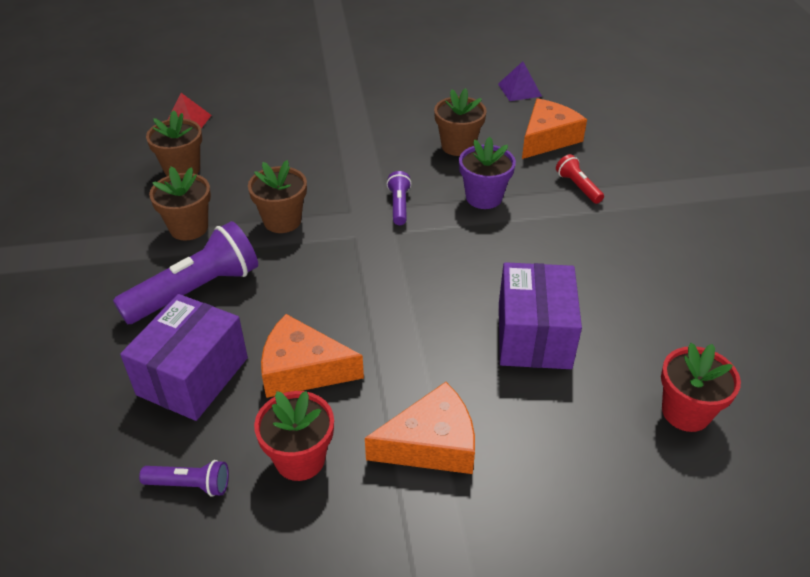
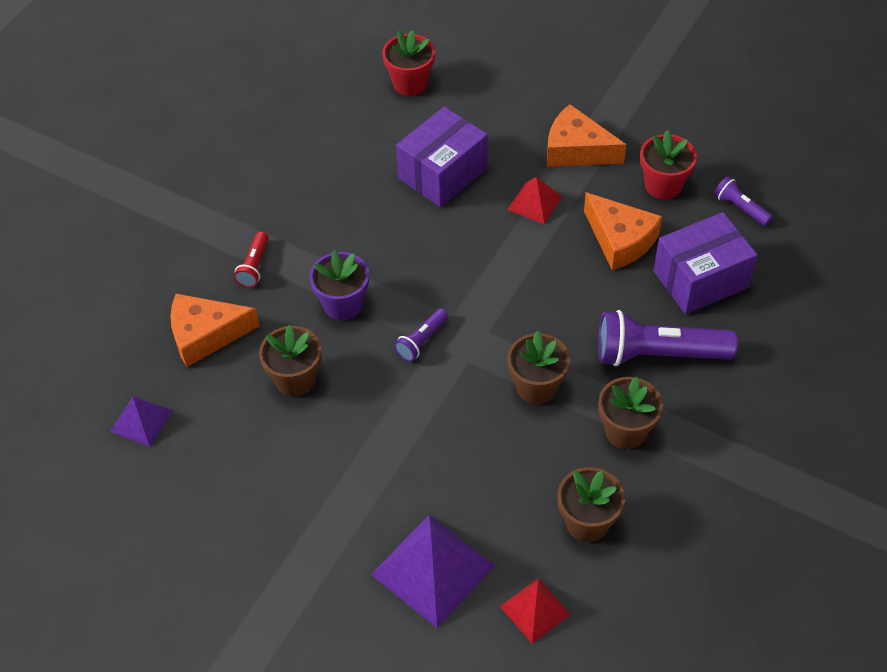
camera: 140 degrees left, 10 degrees up
none -> purple pyramid [371,515,495,628]
none -> red pyramid [507,177,562,224]

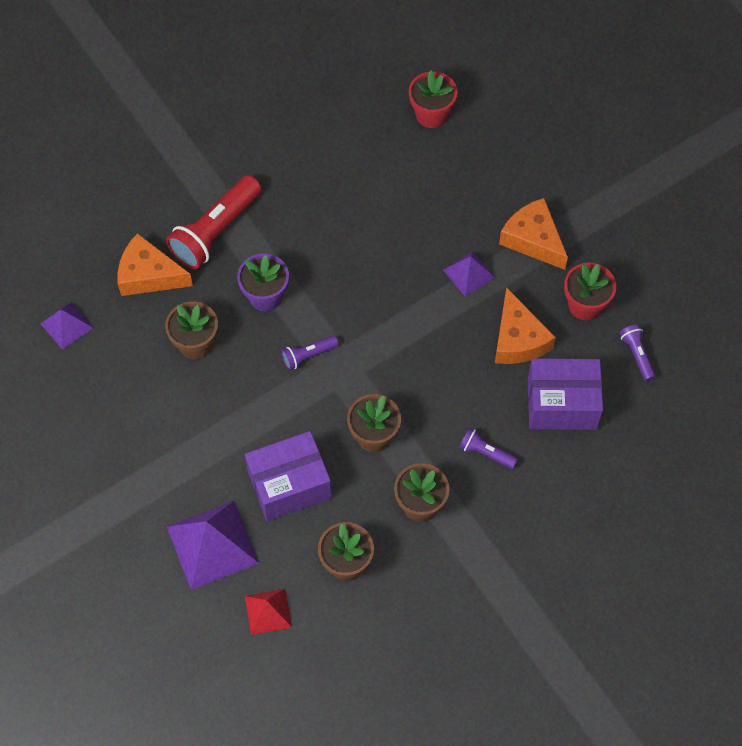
camera: 25 degrees right, 10 degrees up
red flashlight [234,232,269,288] -> red flashlight [166,175,262,269], size x2.03
purple box [396,107,488,207] -> purple box moved to [245,431,332,522]
red pyramid [507,177,562,224] -> purple pyramid [443,251,495,297]
purple flashlight [598,310,738,366] -> purple flashlight [459,428,518,469], size x0.49

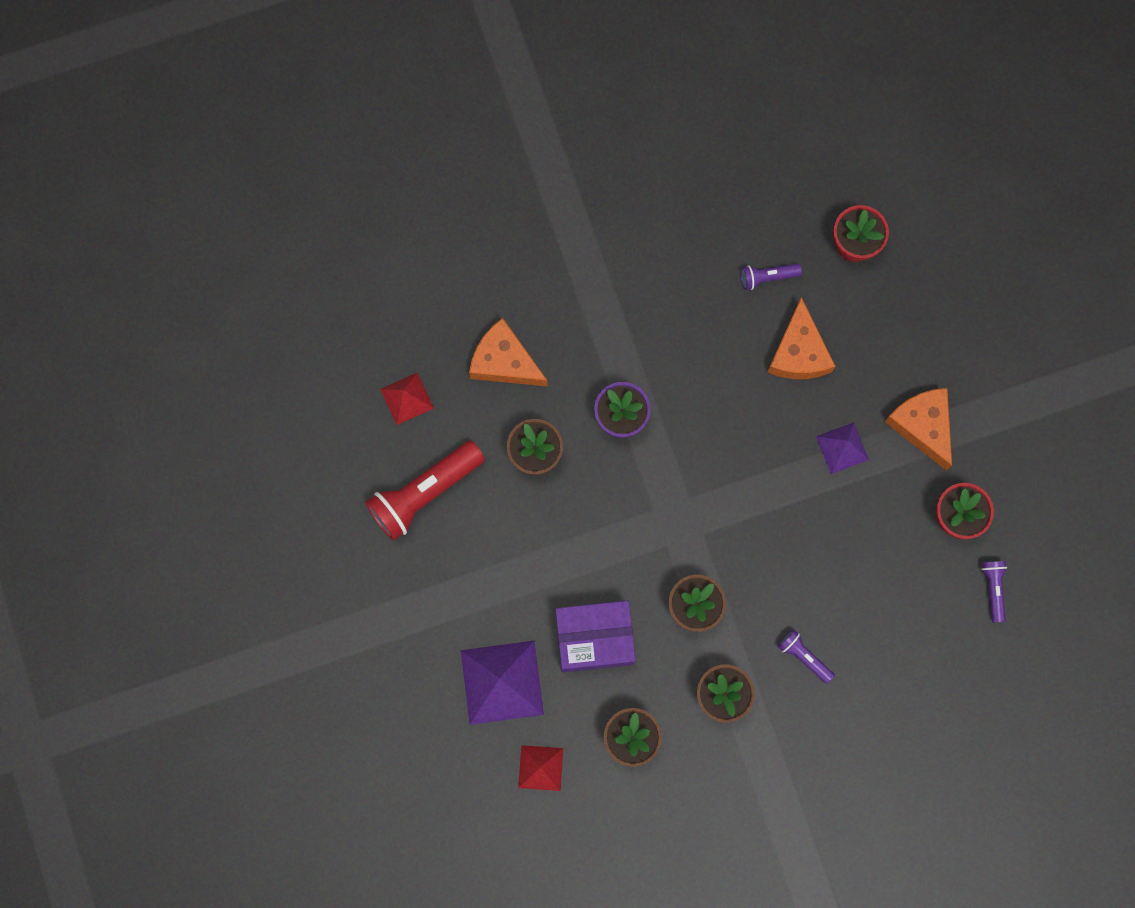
camera: 15 degrees right, 15 degrees up
purple pyramid [41,302,93,350] -> red pyramid [380,373,434,425]
red flashlight [166,175,262,269] -> red flashlight moved to [365,441,485,541]
purple flashlight [281,336,339,370] -> purple flashlight moved to [741,263,802,290]
orange cheese [495,287,556,364] -> orange cheese moved to [767,297,835,379]
purple box [528,358,603,430] -> none

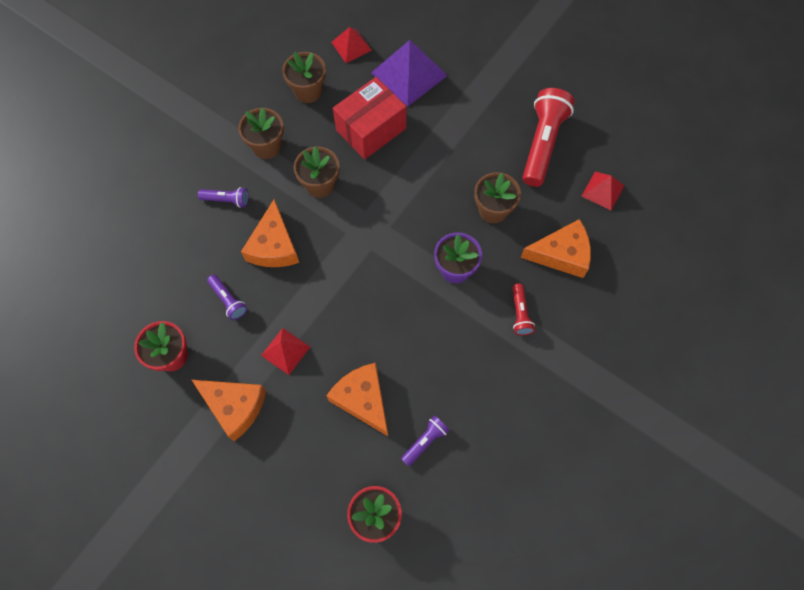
camera: 145 degrees right, 10 degrees down
purple box [555,600,636,672] -> red box [333,77,406,159]
purple pyramid [816,422,869,474] -> red pyramid [261,328,310,375]
purple flashlight [981,561,1007,623] -> purple flashlight moved to [207,275,247,320]
none -> orange cheese [241,199,299,267]
none -> red flashlight [512,283,535,336]

